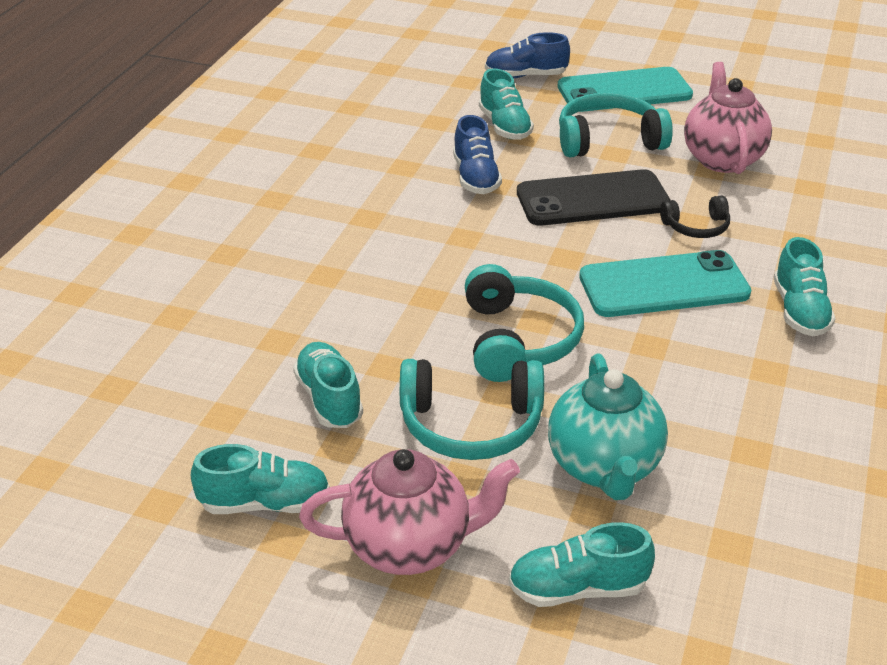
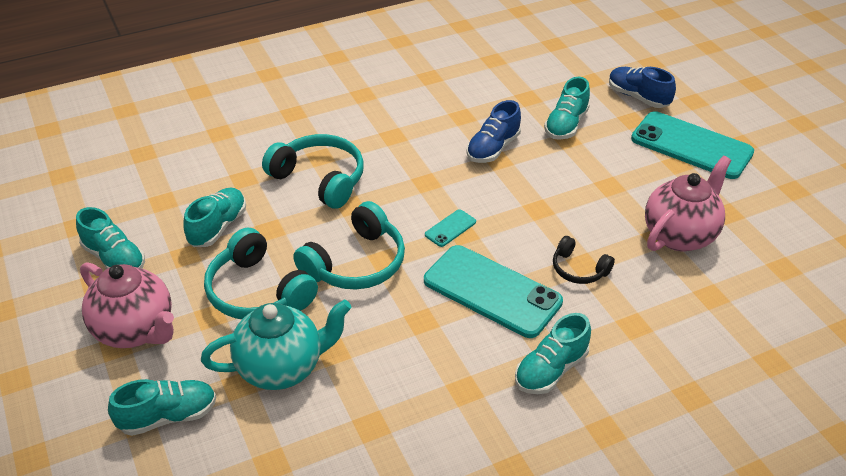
camera: 45 degrees right, 5 degrees up
turquoise shoe [508,522,655,607] -> turquoise shoe turned 120 degrees clockwise [108,379,216,436]
black phone [517,169,671,226] -> none
turquoise teapot [548,354,668,500] -> turquoise teapot turned 150 degrees counterclockwise [201,300,351,390]
turquoise headphones [559,93,673,157] -> turquoise headphones moved to [262,134,364,209]
none -> turquoise phone [425,209,476,247]

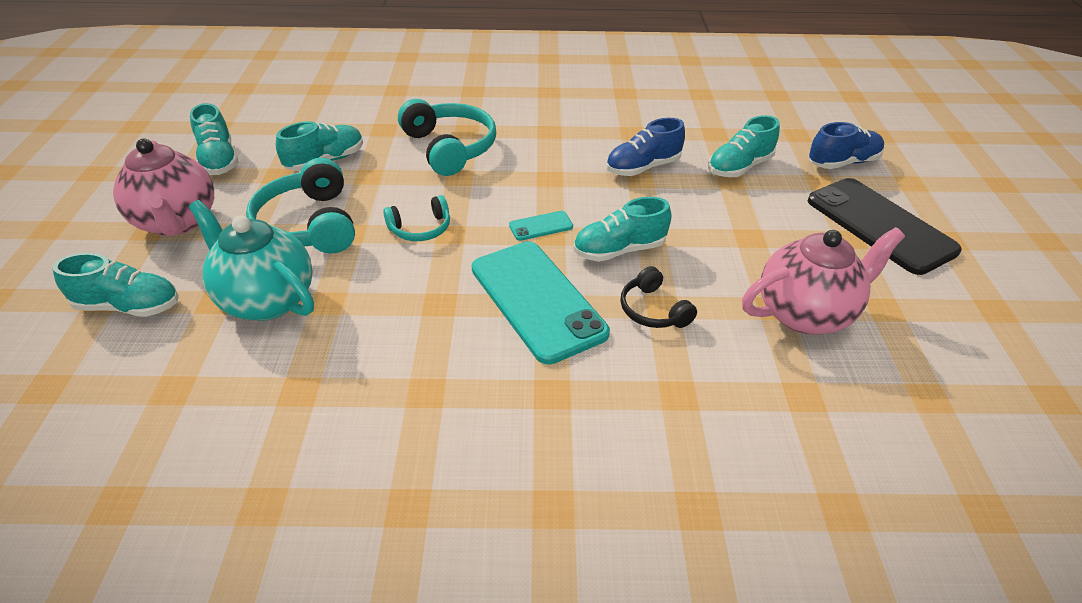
camera: 25 degrees right, 0 degrees up
turquoise teapot [201,300,351,390] -> turquoise teapot turned 150 degrees counterclockwise [188,200,314,321]
turquoise headphones [293,201,405,290] -> turquoise headphones [383,195,450,241], size x0.56
turquoise shoe [515,313,591,394] -> turquoise shoe moved to [574,197,671,262]
blue shoe [609,67,676,108] -> blue shoe turned 90 degrees clockwise [808,122,884,169]
turquoise phone [631,111,754,179] -> black phone [808,178,962,275]

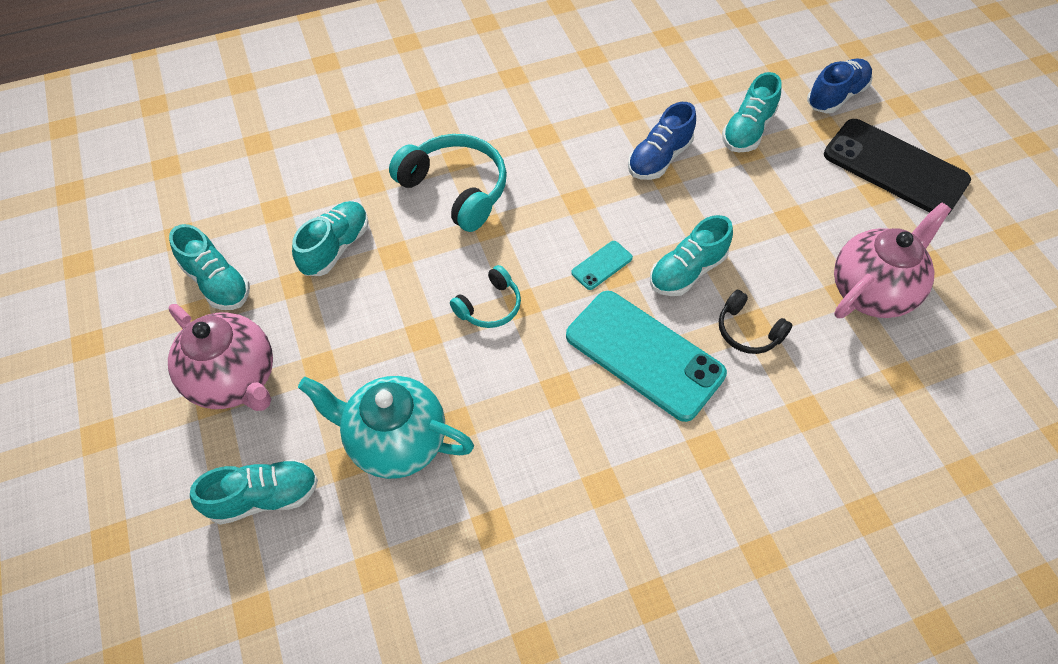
camera: 20 degrees left, 15 degrees up
turquoise headphones [246,158,355,254] -> none

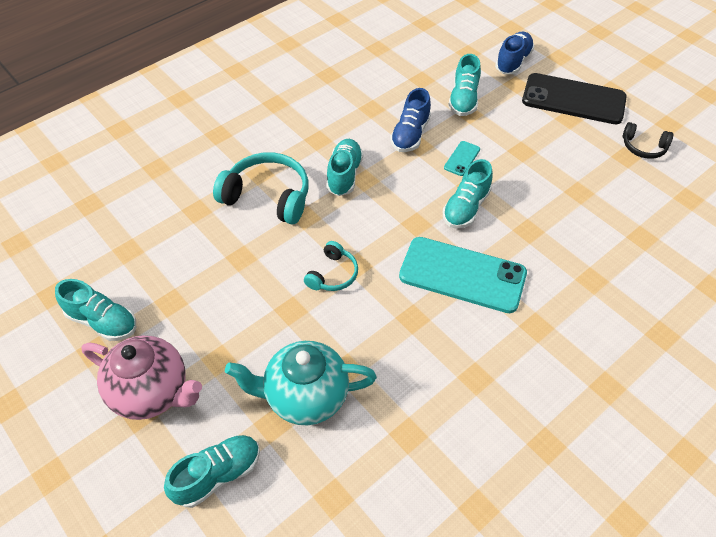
camera: 20 degrees left, 5 degrees down
turquoise shoe [292,201,369,276] -> turquoise shoe moved to [326,139,363,196]
turquoise phone [571,241,633,290] -> turquoise phone moved to [444,141,480,176]
black headphones [719,290,792,354] -> black headphones moved to [623,122,673,159]
pink teapot [834,202,951,318] -> none

